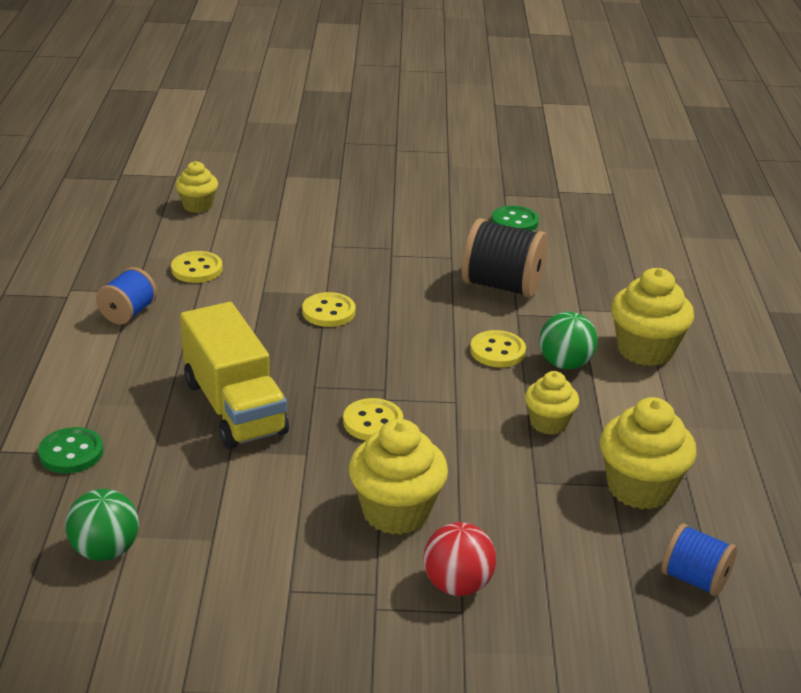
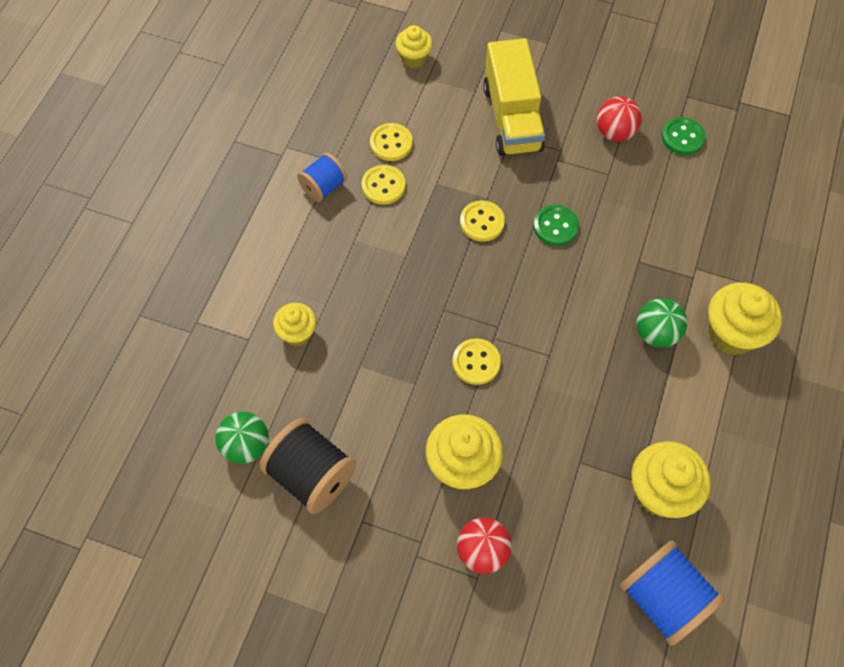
camera: 20 degrees right, 30 degrees up
green button [38,427,103,473] -> green button moved to [534,205,579,246]
yellow truck [180,302,289,449] -> yellow truck moved to [483,38,545,156]
black spool [462,218,548,298] -> black spool moved to [260,418,357,514]
yellow button [470,330,526,367] -> yellow button moved to [362,165,405,204]
yellow cupcake [525,371,579,435] -> yellow cupcake moved to [273,303,316,347]
blue spool [661,523,737,597] -> blue spool [620,540,725,646], size x1.64
none -> red ball [597,96,642,142]

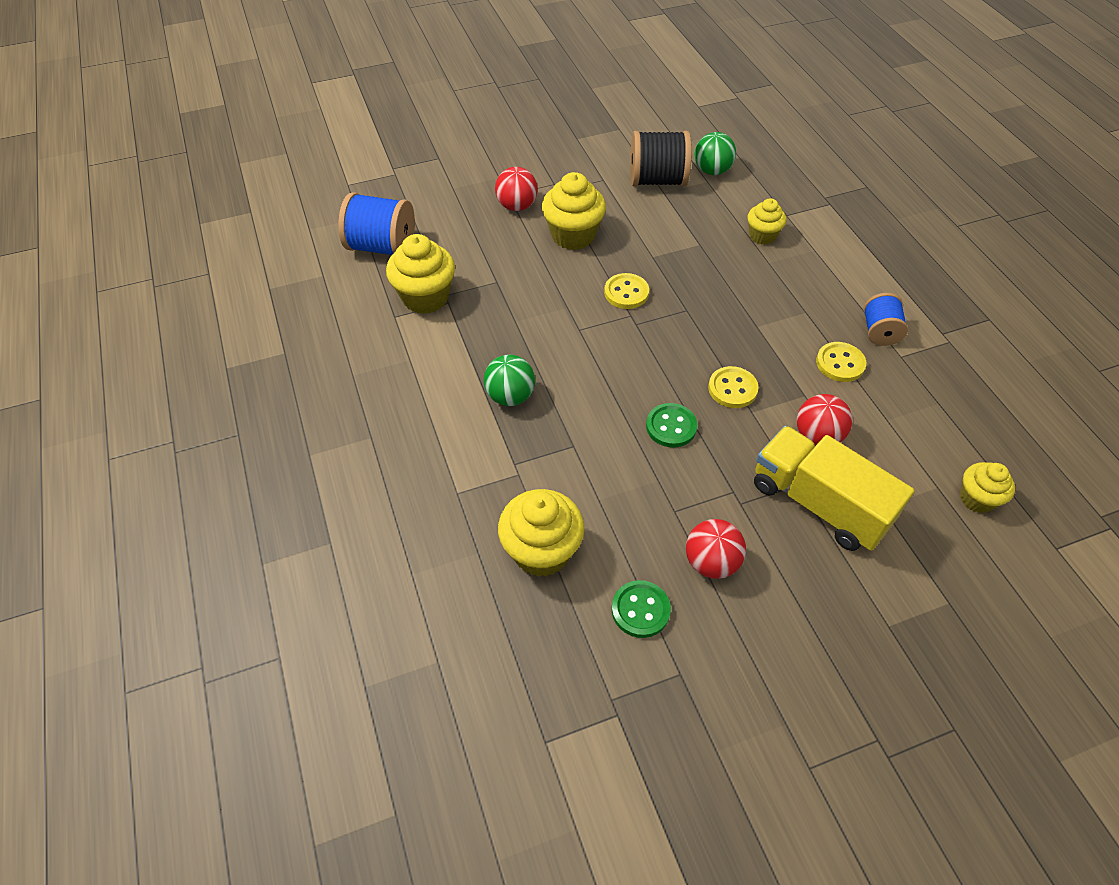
camera: 140 degrees right, 10 degrees down
yellow button [370,123,413,161] -> none
yellow cupcake [708,282,782,355] -> yellow cupcake moved to [498,489,584,577]
none -> red ball [797,394,853,446]

